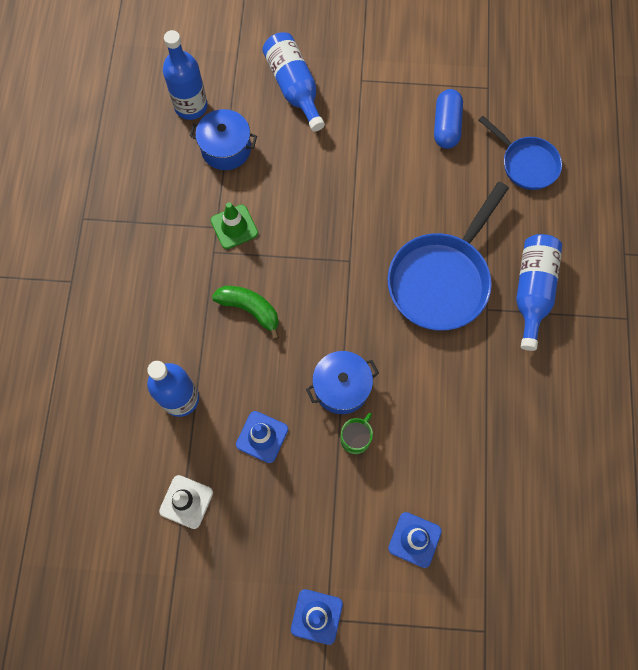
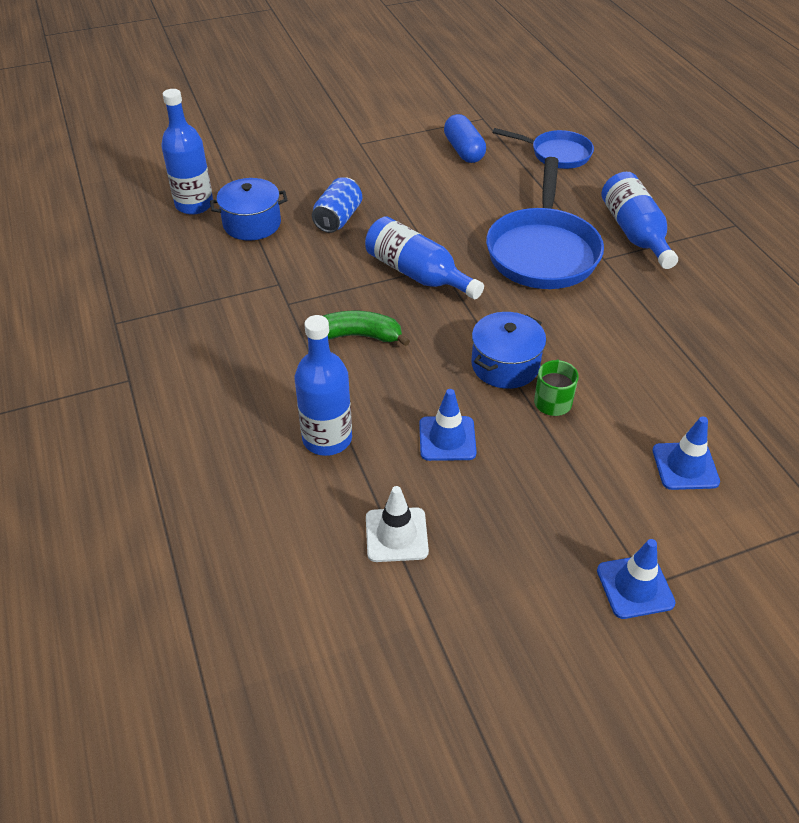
camera: 25 degrees left, 25 degrees down
green traffic cone [210,202,258,249] -> none
blue bottle [262,32,325,132] -> blue bottle moved to [365,216,484,299]
none -> blue can [312,177,362,233]

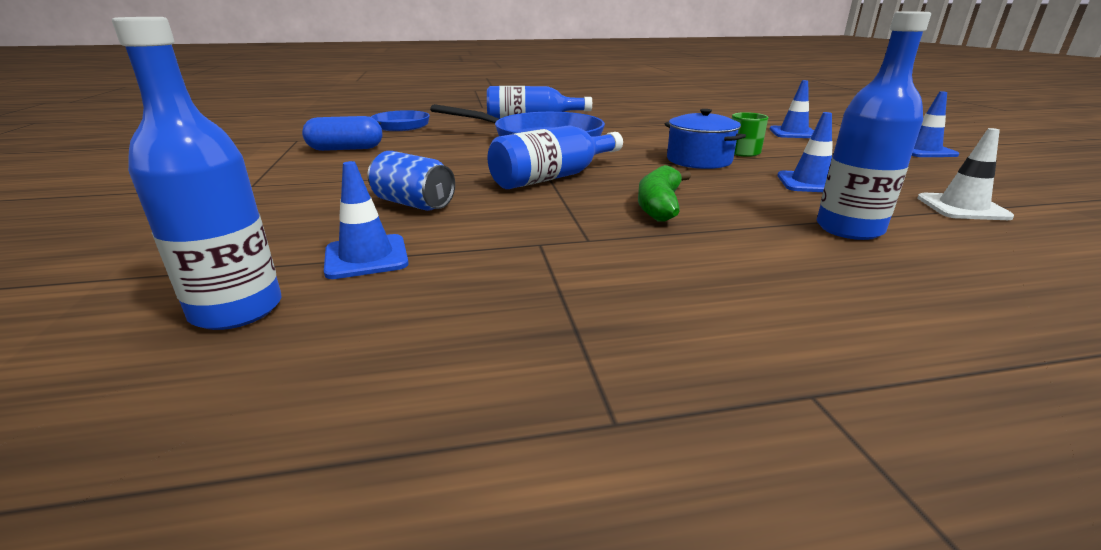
camera: 80 degrees left, 20 degrees down
blue pot [210,178,288,241] -> blue traffic cone [324,161,409,279]

